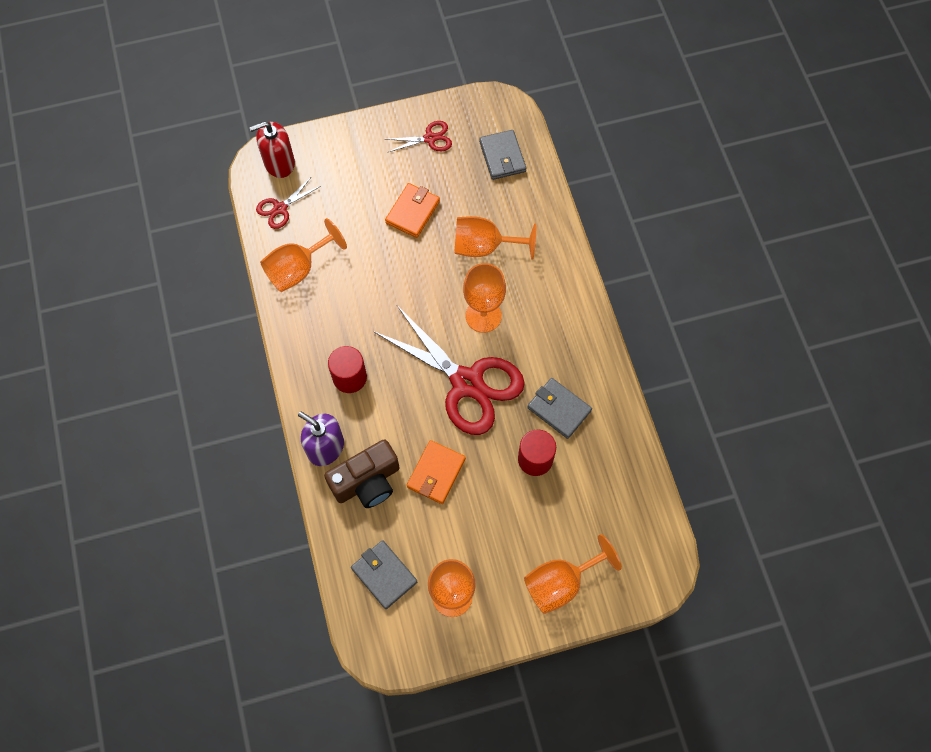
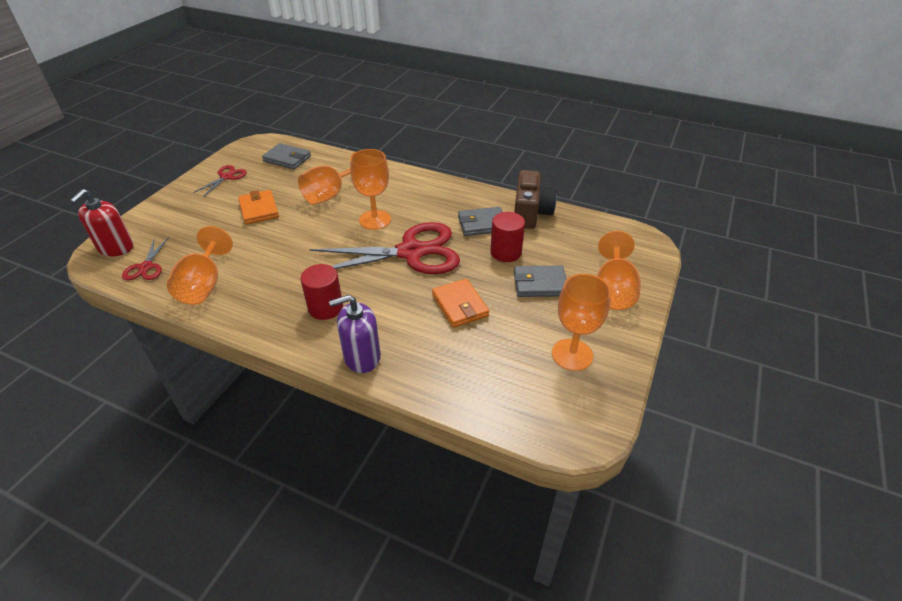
camera: 50 degrees left, 25 degrees down
brown camera [324,439,400,508] -> brown camera moved to [514,170,557,229]
grey wallet [351,540,418,609] -> grey wallet moved to [514,266,567,297]

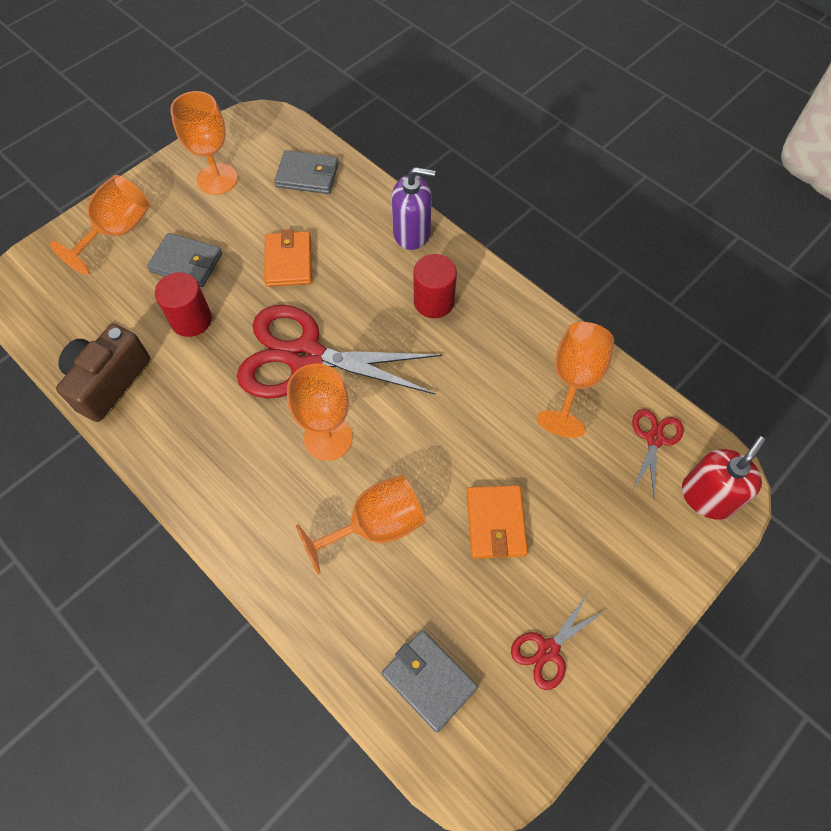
camera: 160 degrees left, 20 degrees up
grey wallet [458,207,503,236] -> grey wallet moved to [274,150,339,194]

